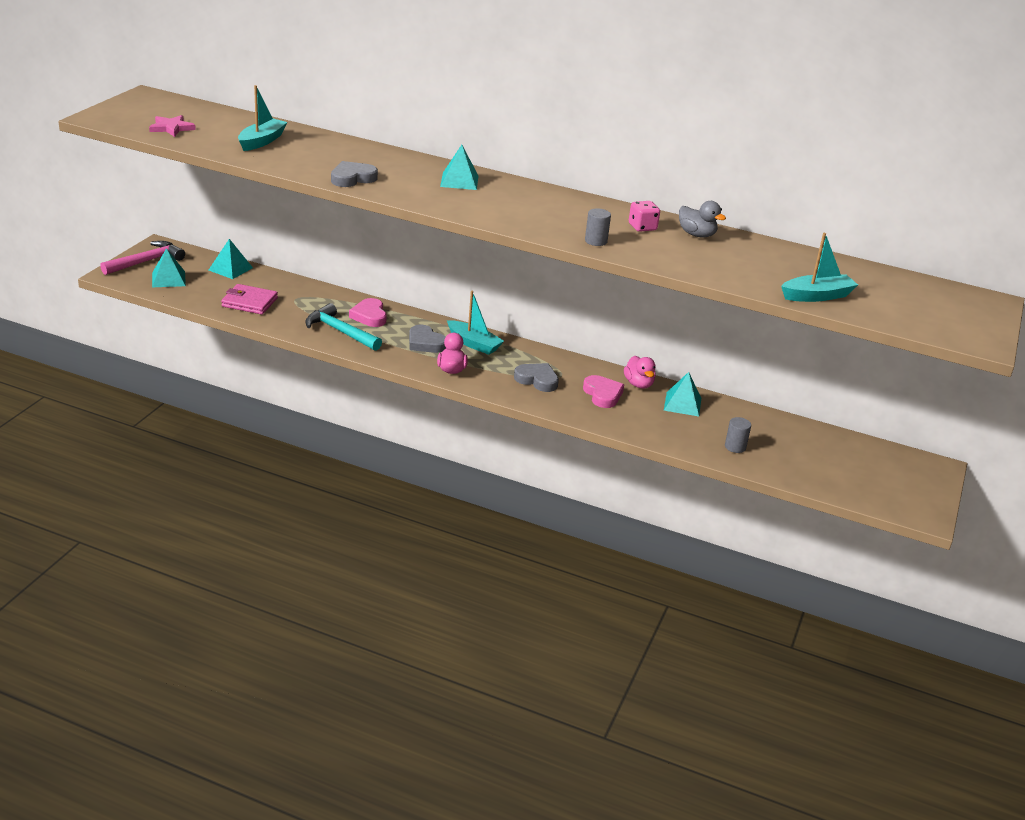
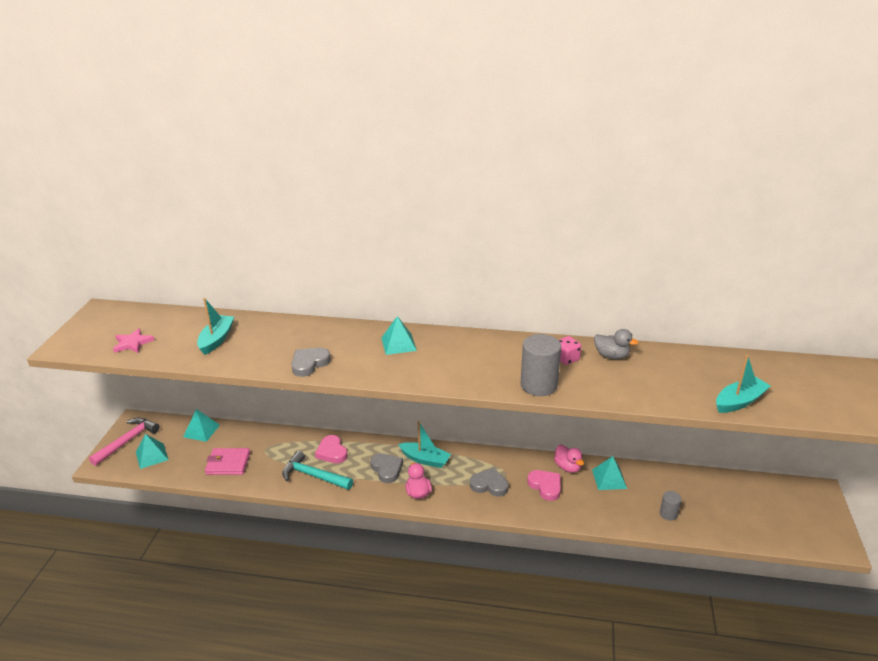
camera: 10 degrees left, 0 degrees up
grey heart [409,324,446,353] -> grey heart turned 150 degrees counterclockwise [370,453,403,483]
grey cylinder [585,208,611,246] -> grey cylinder [521,334,561,396], size x1.89

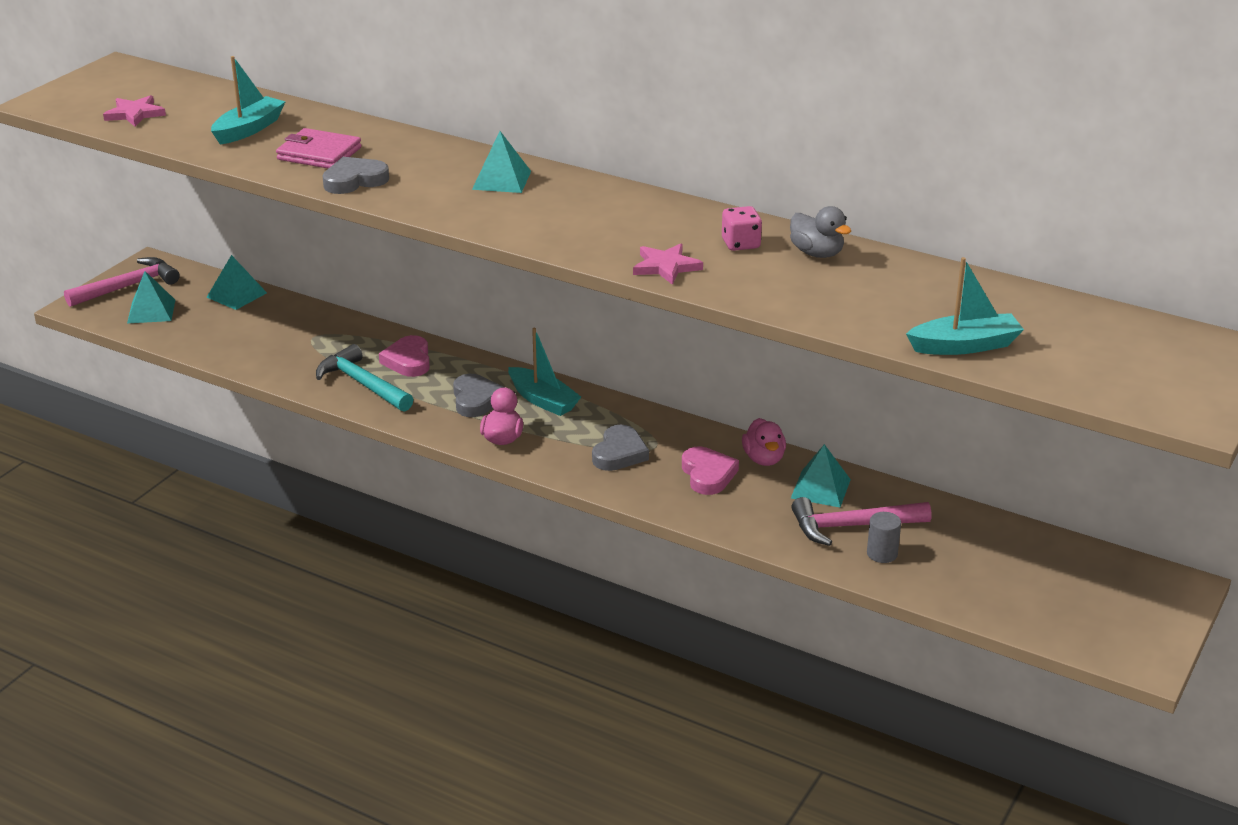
camera: 20 degrees right, 0 degrees up
pink wallet [205,448,250,475] -> pink wallet moved to [276,128,362,169]
grey heart [470,468,508,496] -> grey heart turned 75 degrees clockwise [592,424,649,471]
grey cylinder [521,334,561,396] -> pink star [633,244,703,285]
none -> pink hammer [791,497,931,546]

